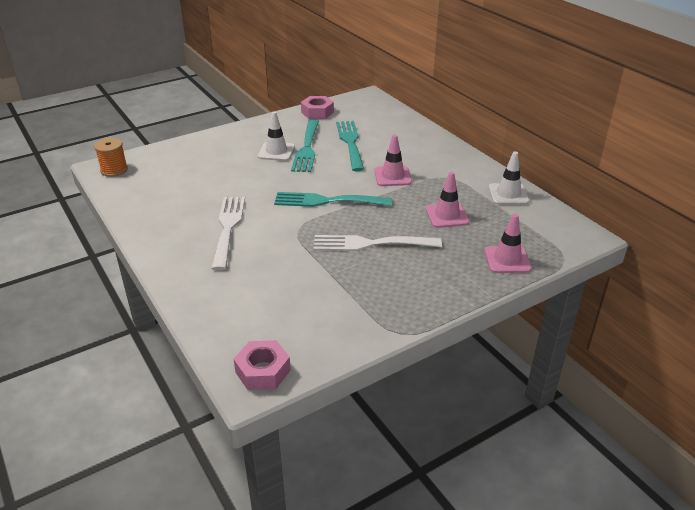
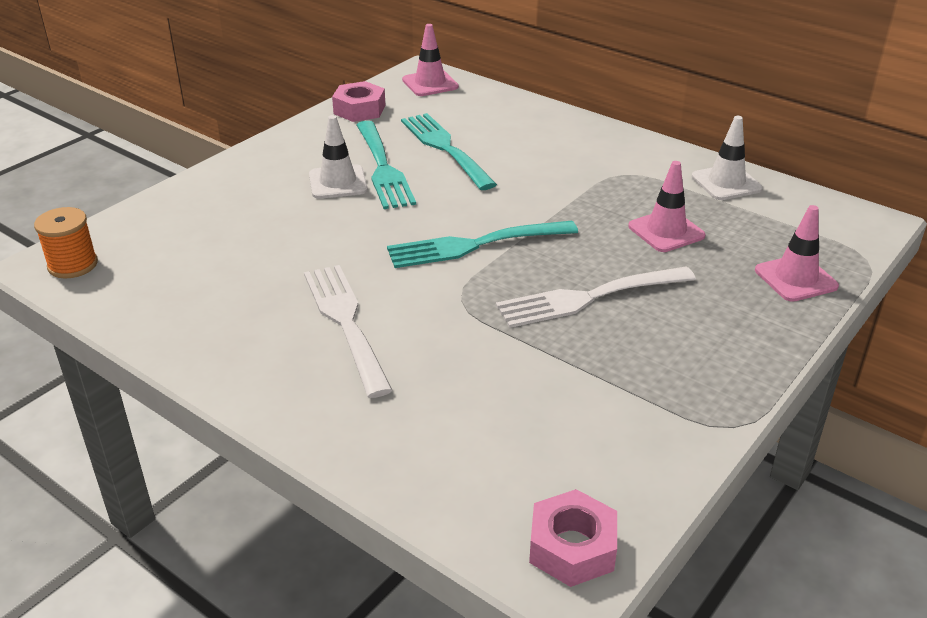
camera: 20 degrees left, 0 degrees up
pink traffic cone [375,135,412,186] -> pink traffic cone moved to [402,24,459,96]

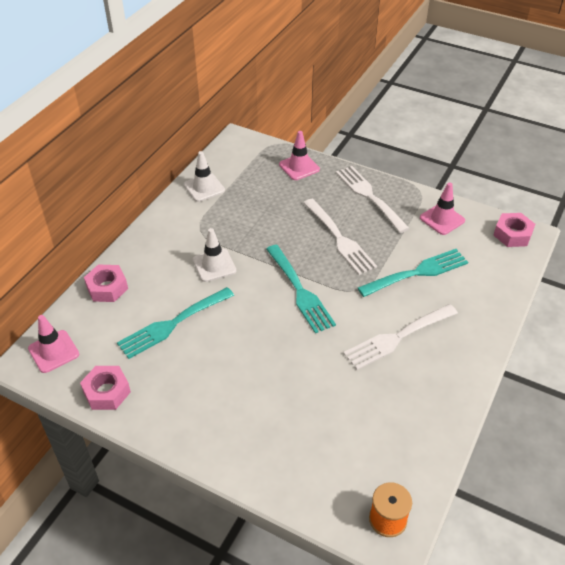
camera: 100 degrees left, 10 degrees up
white traffic cone [309,115,368,199] -> white traffic cone moved to [193,228,236,282]
turquoise fork [357,121,416,209] -> turquoise fork moved to [358,249,468,297]
pink traffic cone [628,161,706,252] -> pink traffic cone moved to [420,182,465,235]
none -> pink nut [84,264,128,302]
none -> white fork [336,166,410,233]

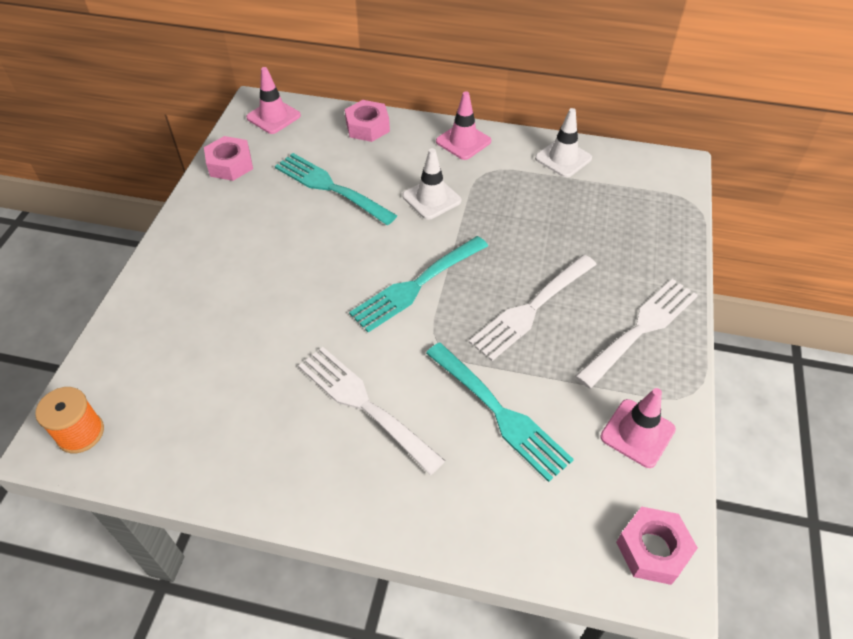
camera: 75 degrees right, 5 degrees up
pink traffic cone [279,131,320,180] -> pink traffic cone moved to [436,91,491,160]

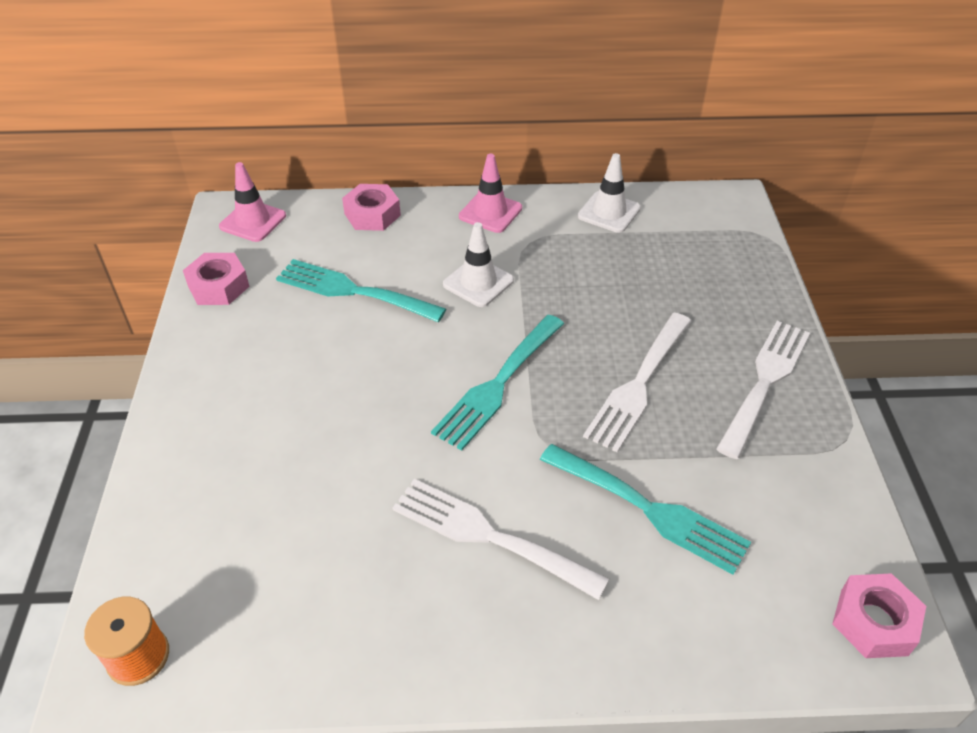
camera: 15 degrees left, 5 degrees down
pink traffic cone [600,388,676,468] -> none

